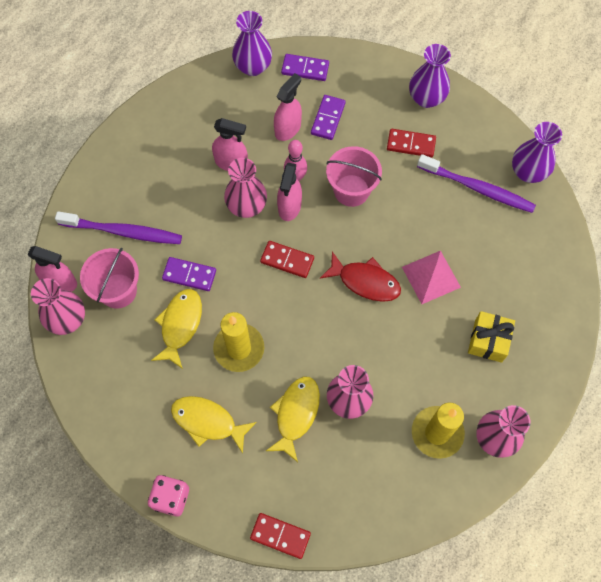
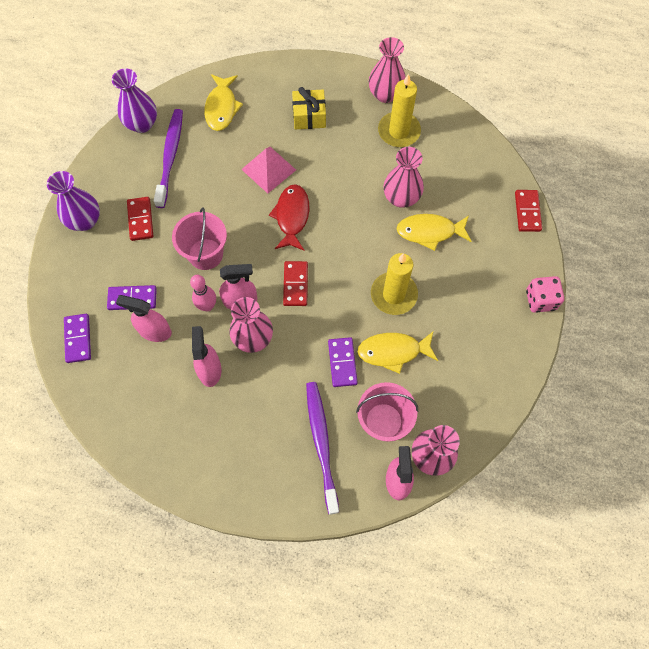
camera: 110 degrees left, 0 degrees up
yellow fish [171,396,257,454] -> yellow fish moved to [204,74,243,131]
purple vase [232,11,272,76] -> none

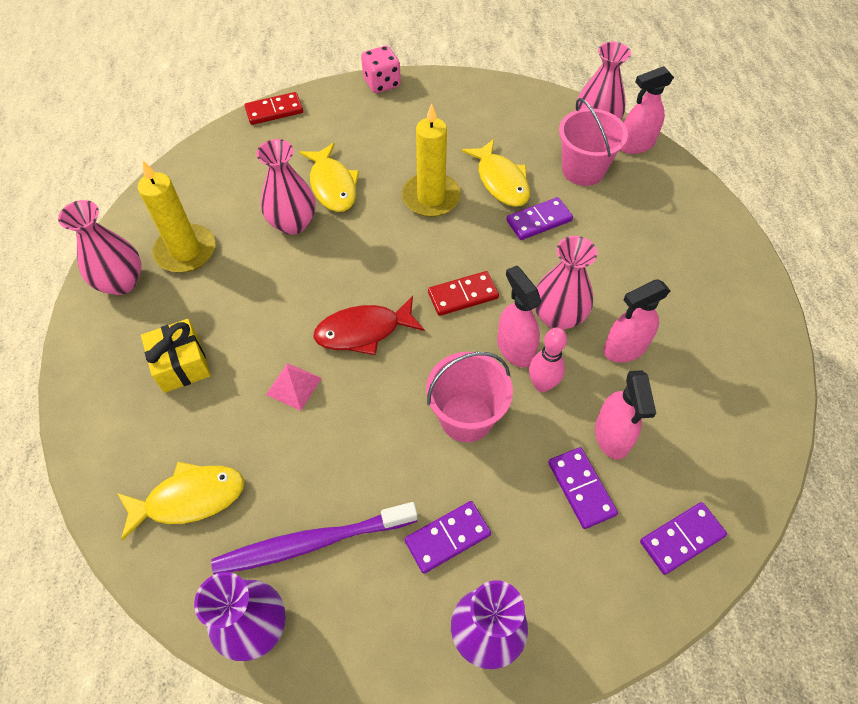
camera: 110 degrees left, 10 degrees down
red domino [127,197,153,241] -> purple domino [405,501,491,574]
pink pyramid [241,147,296,193] -> pink pyramid [266,363,322,411], size x0.66
purple toothbrush [306,382,339,515] -> none

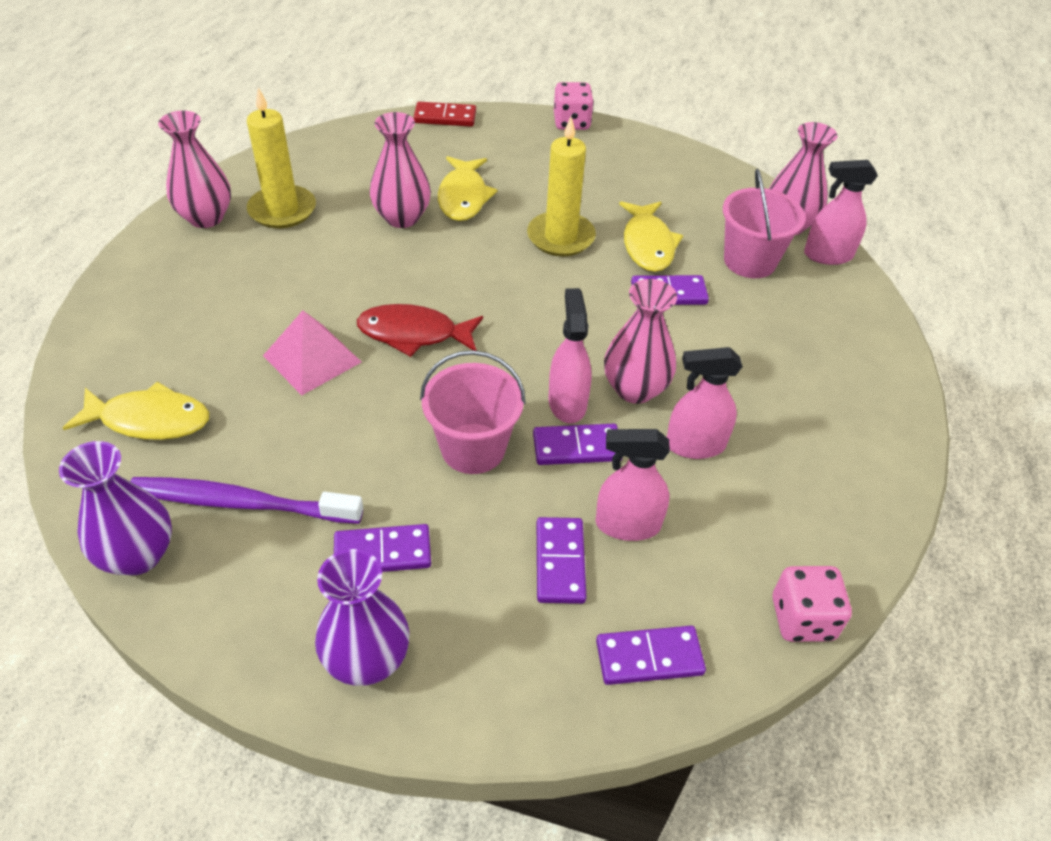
camera: 20 degrees right, 10 degrees down
yellow gift [141,319,211,393] -> none
pink pyramid [266,363,322,411] -> pink pyramid [263,310,361,395], size x1.52
red domino [428,271,499,316] -> none
pink bowling pin [529,328,567,392] -> purple domino [533,424,622,465]
pink spray bottle [595,370,656,460] -> pink spray bottle turned 75 degrees clockwise [596,429,670,541]
none -> pink dice [773,566,852,642]

